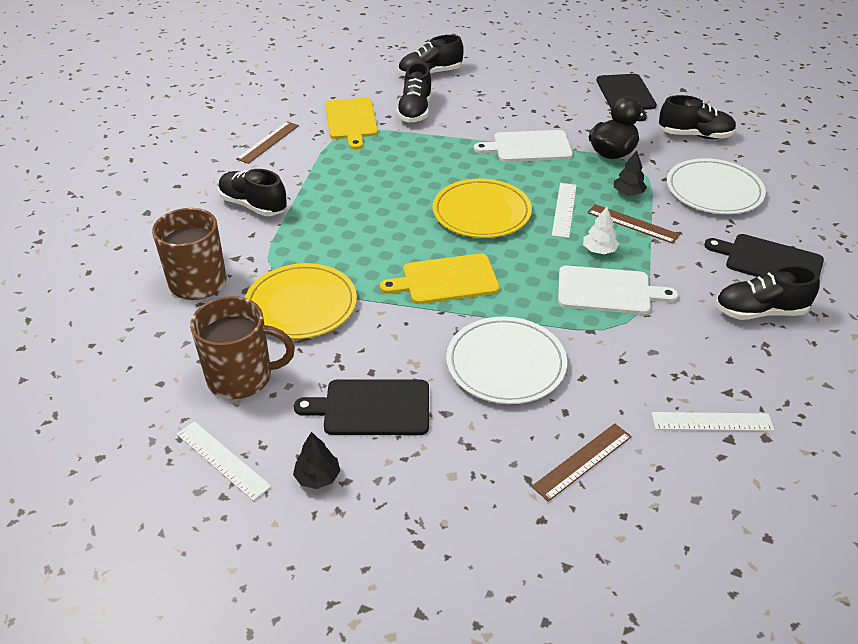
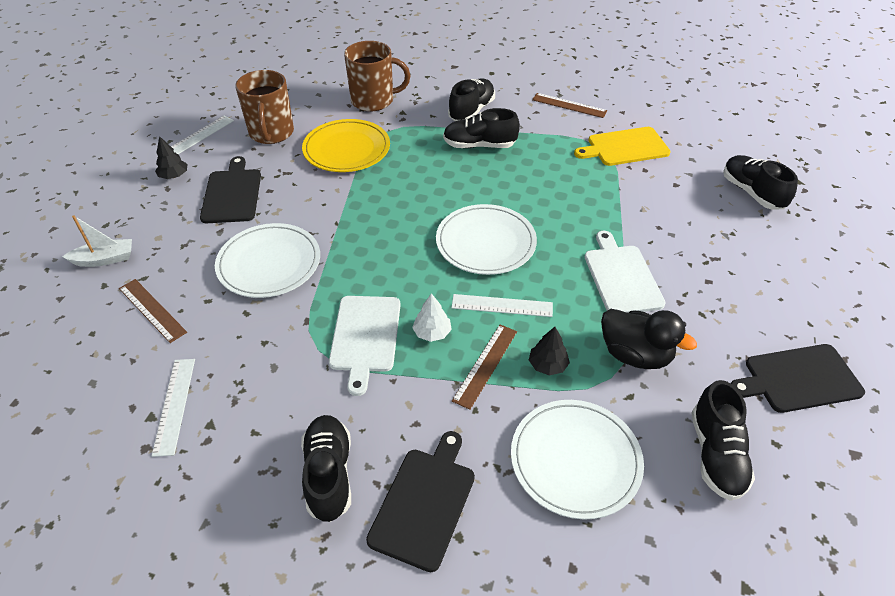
camera: 85 degrees right, 5 degrees up
yellow cutting board [380,254,500,304] -> none
black shoe [396,63,432,123] -> black shoe moved to [443,108,520,148]
yellow plate [433,178,532,238] -> white plate [436,204,537,275]
none -> white boat [62,215,132,267]

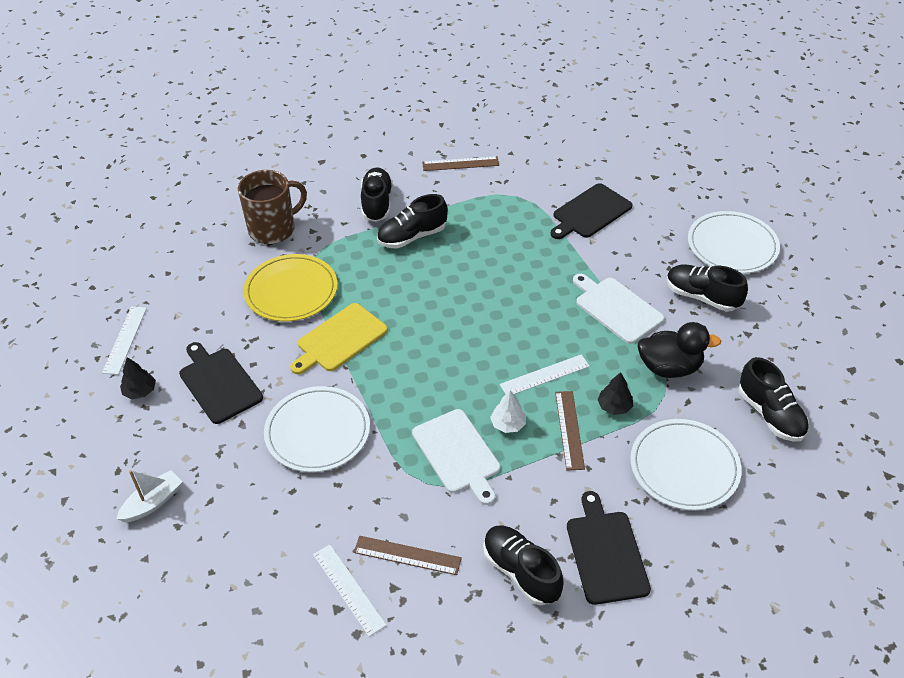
camera: 30 degrees left, 0 degrees up
brown ruler [119,279,187,343] -> brown ruler moved to [354,536,462,575]
brown mug [235,70,294,144] -> none
white plate [436,204,537,275] -> white plate moved to [688,211,780,274]
yellow cutting board [574,127,671,166] -> yellow cutting board moved to [290,303,388,374]
black shoe [723,155,798,210] -> black shoe moved to [667,264,748,312]
black cutting board [731,344,865,413] -> black cutting board moved to [551,183,632,239]

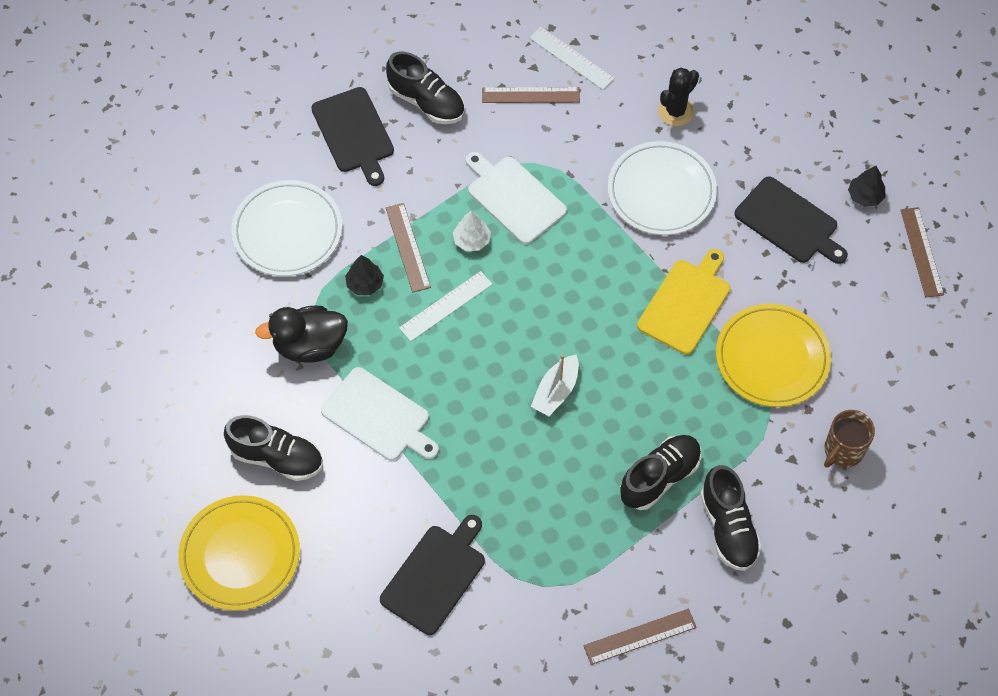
camera: 165 degrees right, 15 degrees up
white ruler [102,307,147,375] -> brown ruler [901,207,944,298]
white boat [116,470,182,522] -> white boat moved to [531,354,579,416]
brown mug [238,170,307,244] -> brown mug [824,410,875,467], size x0.65
white plate [688,211,780,274] -> yellow plate [178,495,300,611]
black shoe [739,357,809,442] -> none
none -> black cactus [658,68,699,126]

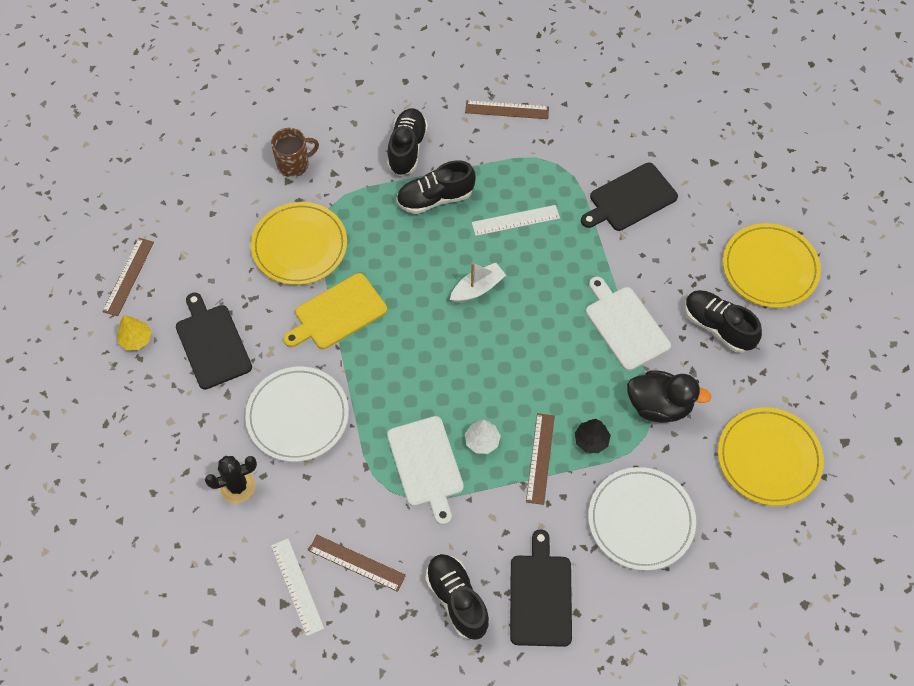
camera: 155 degrees left, 0 degrees up
white ruler [399,271,492,341] -> white ruler moved to [472,205,560,236]
black tree [848,166,886,207] -> yellow tree [117,315,152,350]
none -> yellow plate [718,407,824,506]

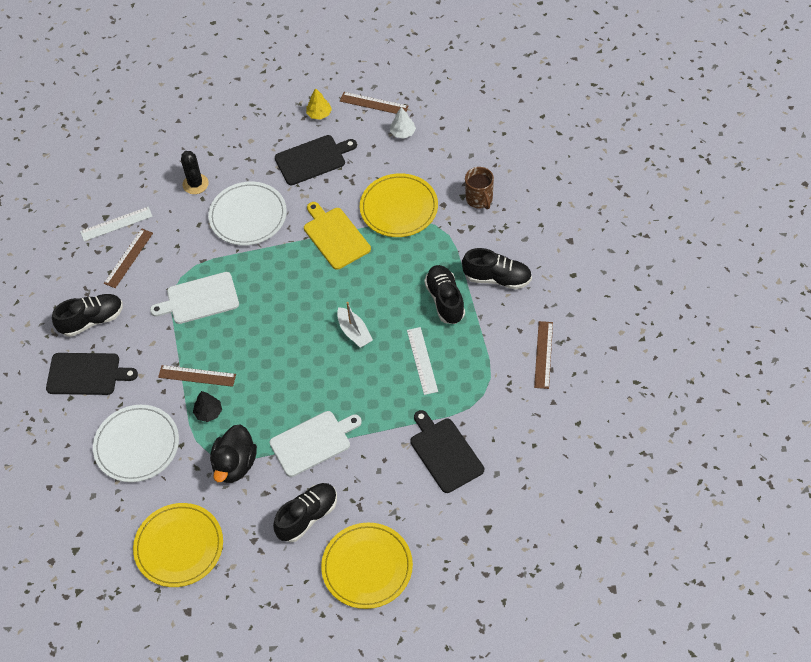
camera: 95 degrees right, 5 degrees down
white tree [465,419,501,454] -> white tree moved to [390,107,416,138]

